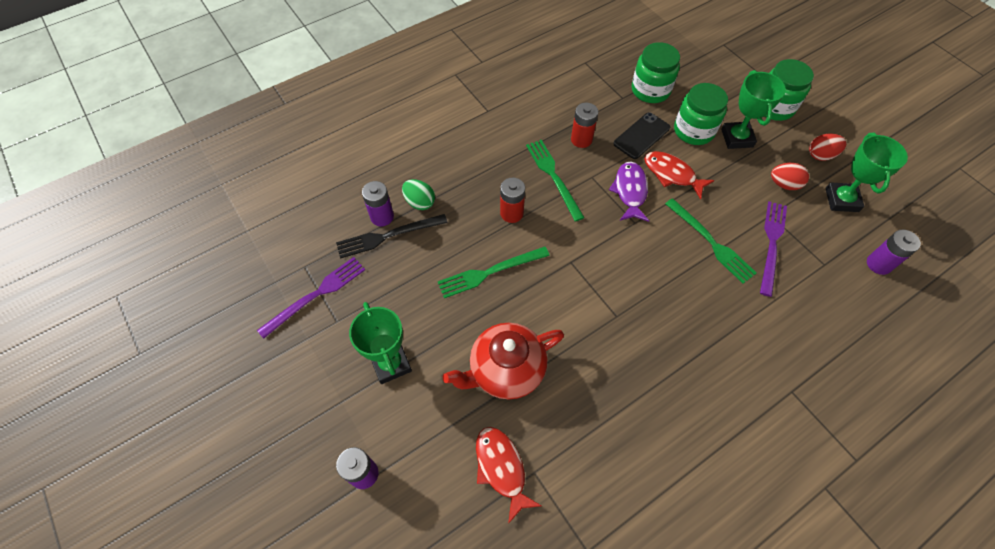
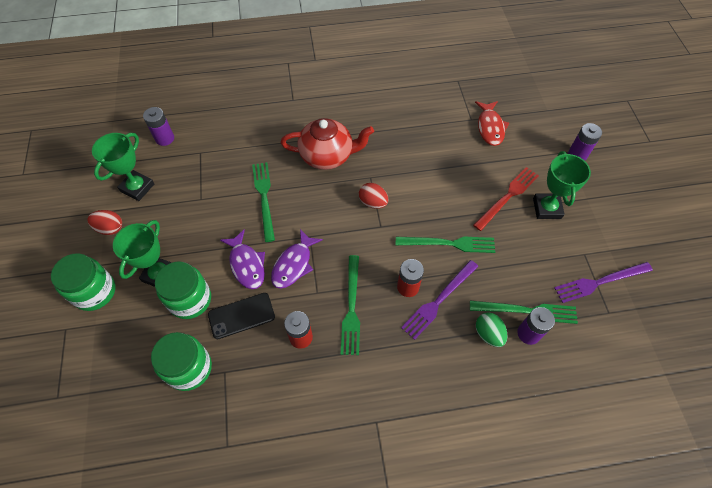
camera: 155 degrees left, 0 degrees up
black fork [336,214,448,259] -> green fork [470,301,578,324]
red teapot [443,323,564,399] -> red teapot moved to [281,118,374,170]
red fish [644,151,715,200] -> purple fish [220,229,265,289]
purple fork [760,201,787,297] -> purple fork moved to [401,260,478,340]
red egg [771,163,809,190] -> red egg moved to [359,183,388,209]
none -> red fork [473,167,539,231]

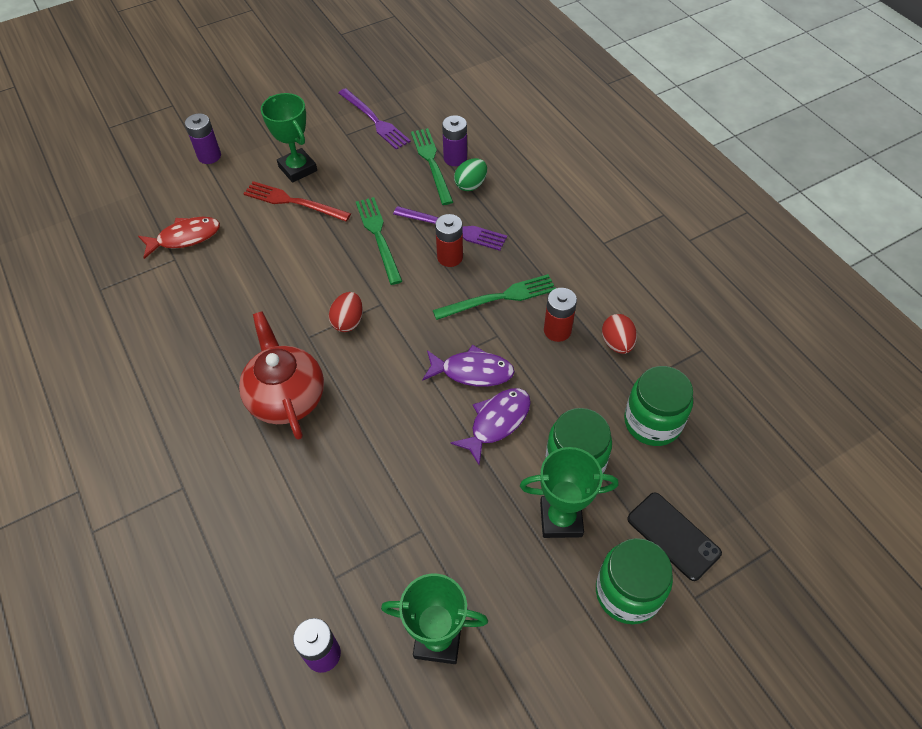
camera: 110 degrees left, 5 degrees down
red egg [87,210,122,235] -> red egg moved to [602,314,637,354]
black phone [208,293,275,339] -> black phone moved to [627,493,722,581]
green fork [252,162,275,242] -> none
green trophy [533,151,591,219] -> green trophy turned 75 degrees clockwise [261,93,317,183]

